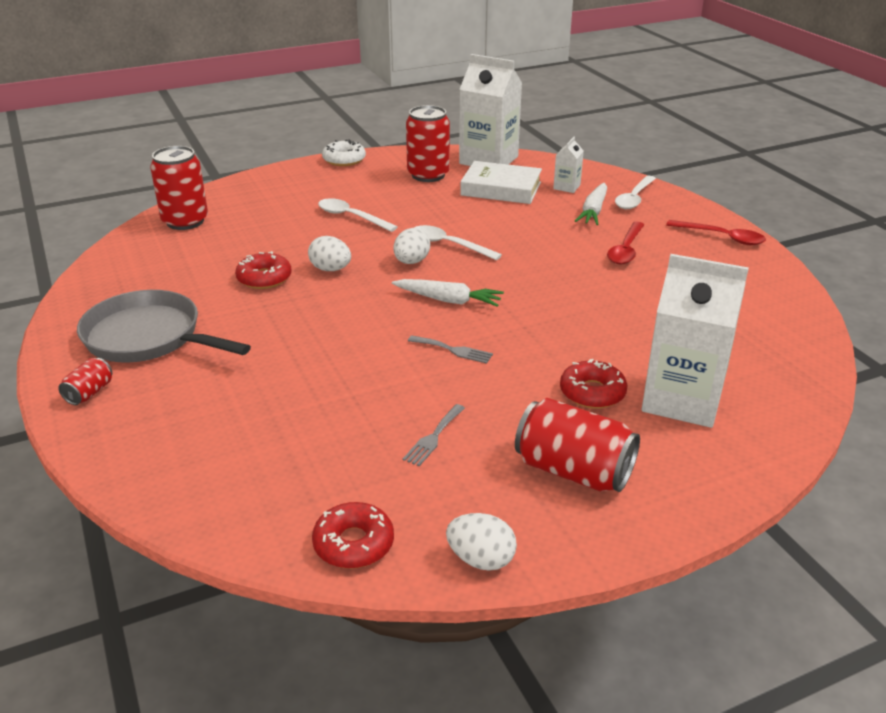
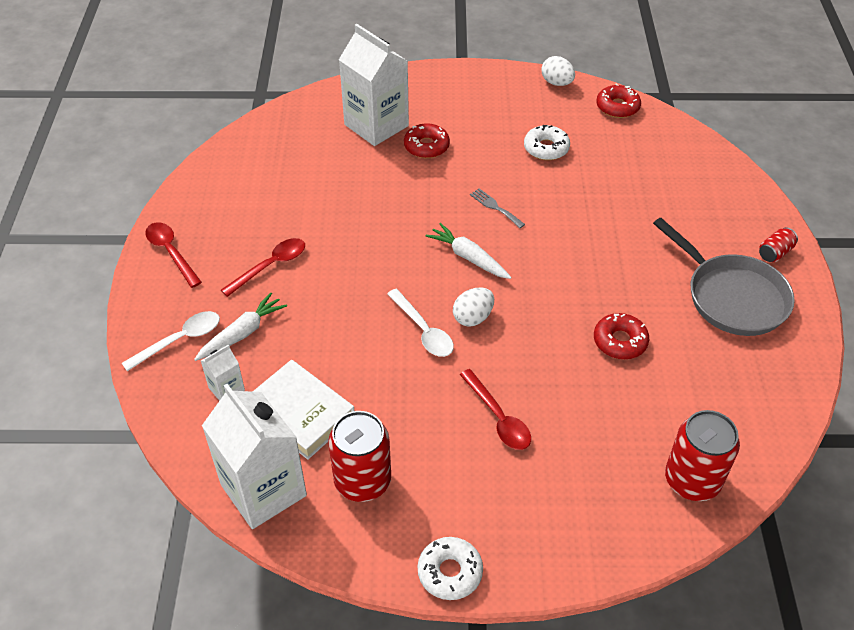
camera: 155 degrees left, 15 degrees up
white egg [308,236,351,271] -> none
white spoon [318,198,398,232] -> red spoon [460,369,531,450]
grey fork [403,404,465,466] -> white donut [524,125,570,160]
red can [515,398,640,492] -> none

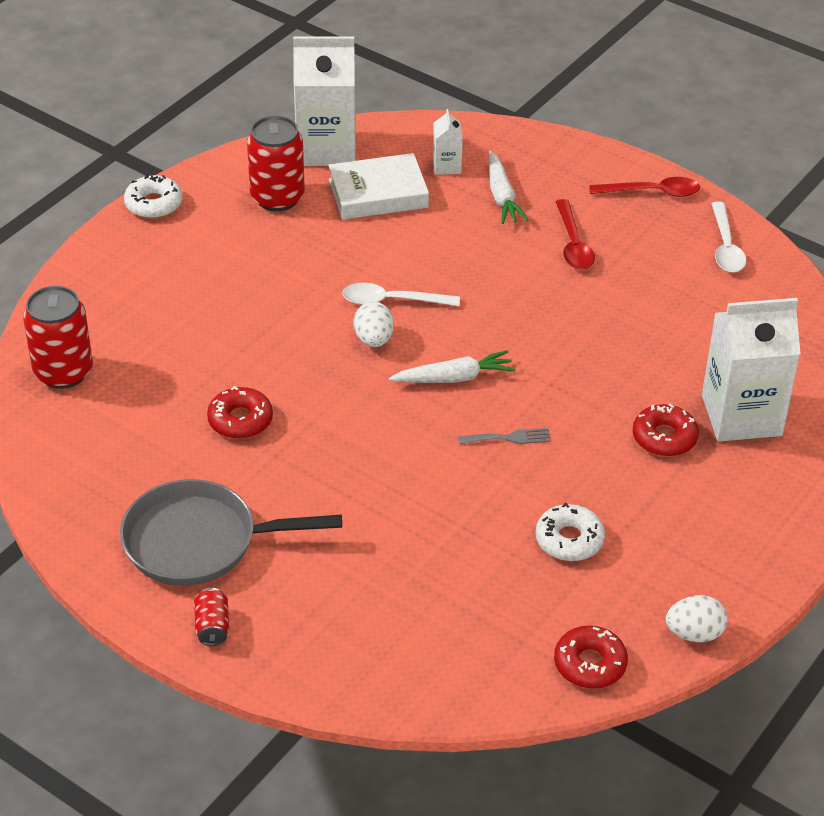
camera: 125 degrees right, 5 degrees down
white spoon [122,311,220,371] -> white spoon moved to [711,202,746,273]
red spoon [460,369,531,450] -> none

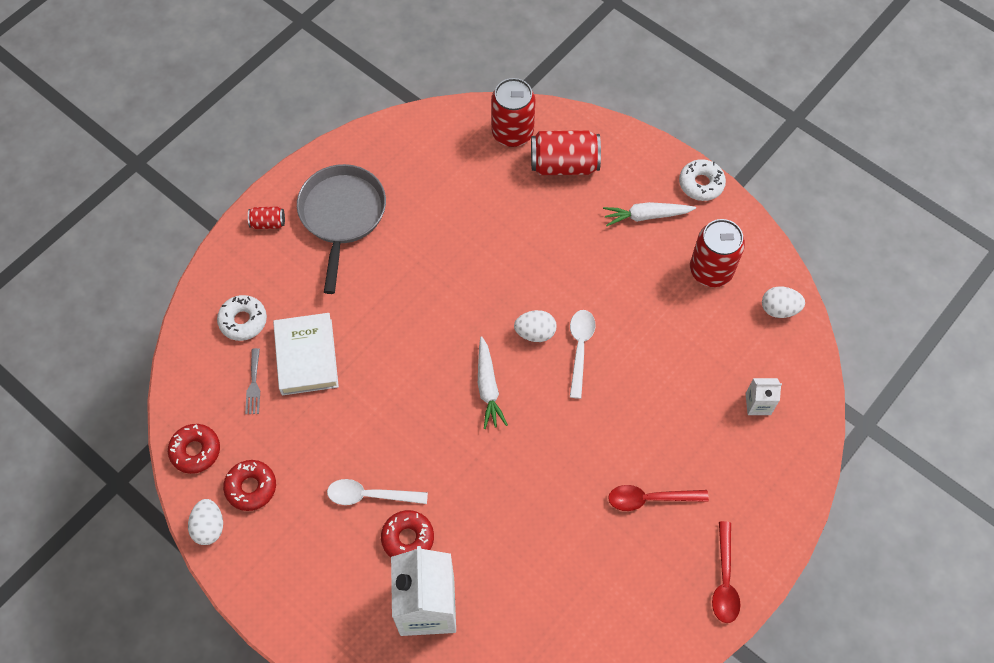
camera: 95 degrees right, 20 degrees up
red donut [207,386,273,439] -> red donut moved to [223,460,276,511]
white carton [293,36,356,166] -> white egg [762,286,805,318]
white book [328,153,429,220] -> white book moved to [273,313,339,395]
grey fork [458,428,551,444] -> grey fork moved to [245,348,260,414]
white carrot [489,151,529,224] -> white carrot moved to [603,202,696,226]
white donut [536,503,605,561] -> white donut moved to [217,295,267,341]
white spoon [711,202,746,273] -> white spoon moved to [327,479,428,505]
none -> red can [531,130,601,175]

